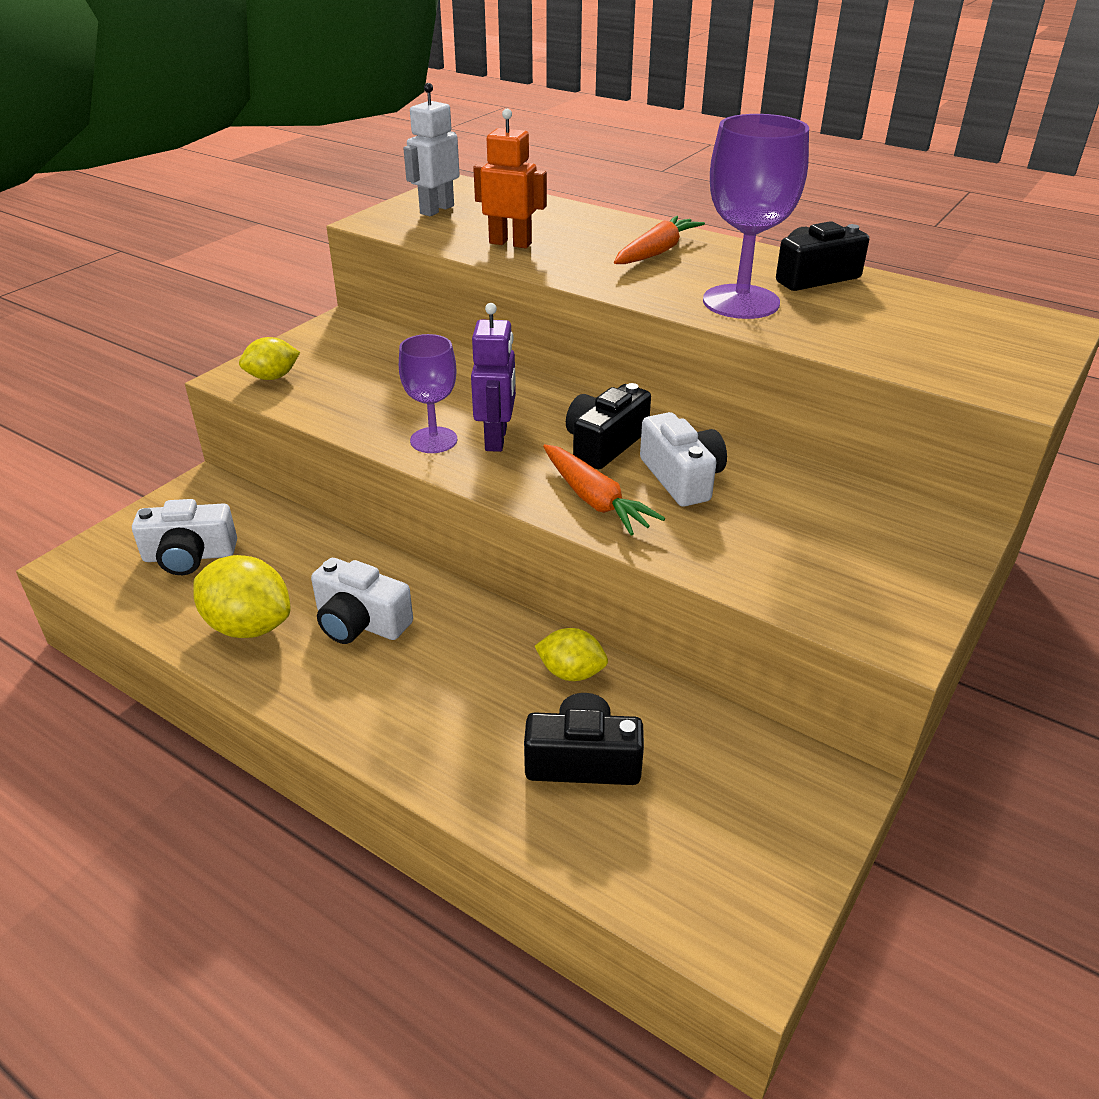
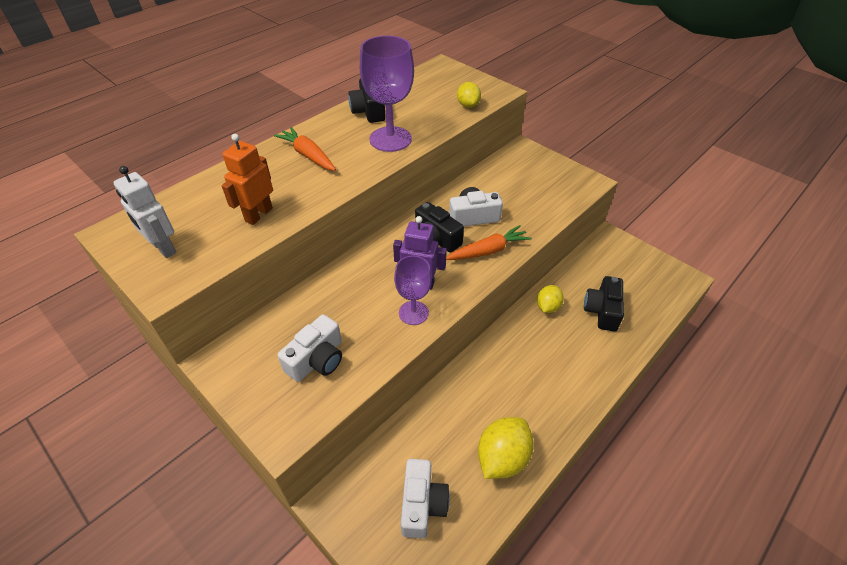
camera: 80 degrees left, 10 degrees up
yellow lemon [239,337,300,380] -> yellow lemon moved to [457,82,481,108]
white camera [311,558,413,644] -> white camera moved to [278,314,342,382]

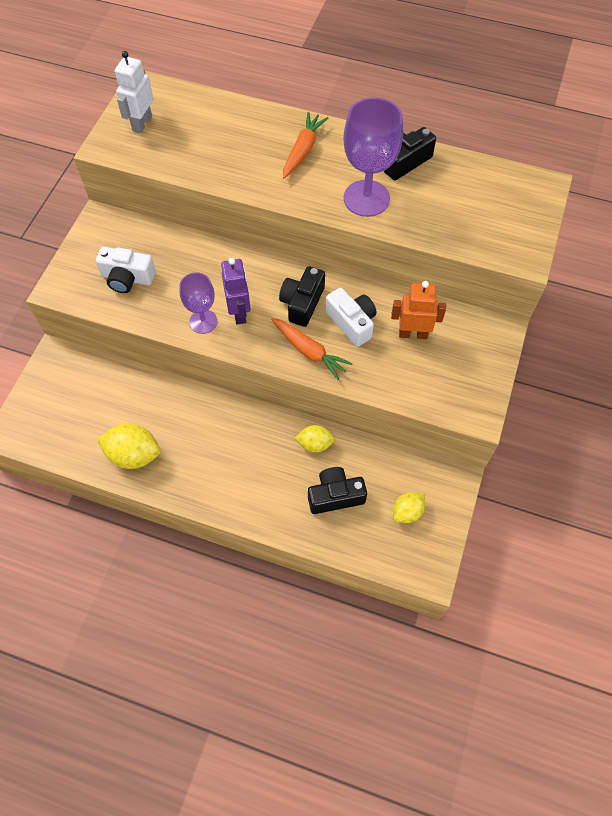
camera: 65 degrees right, 15 degrees up
orange robot [222,134,273,225] -> orange robot moved to [391,281,446,339]
white camera [401,459,450,539] -> none
yellow lemon [457,82,481,108] -> yellow lemon moved to [393,492,425,523]

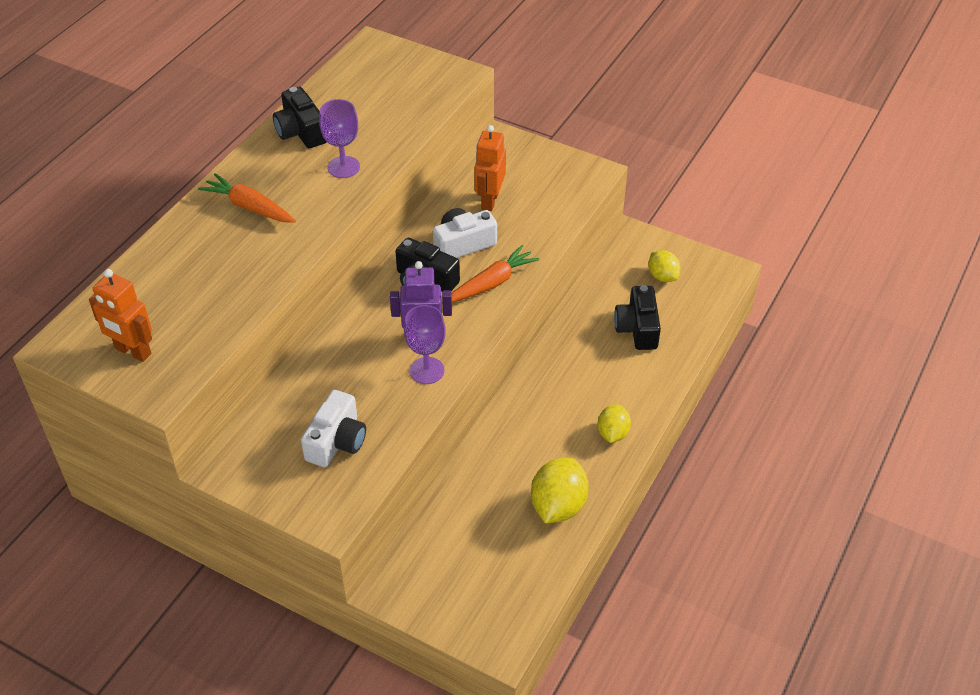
camera: 80 degrees left, 15 degrees down
white robot [115,51,154,133] -> orange robot [89,269,152,362]
yellow lemon [295,425,335,453] -> yellow lemon moved to [598,404,631,443]
purple goblet [343,97,403,217] -> purple goblet [319,99,360,178], size x0.61

